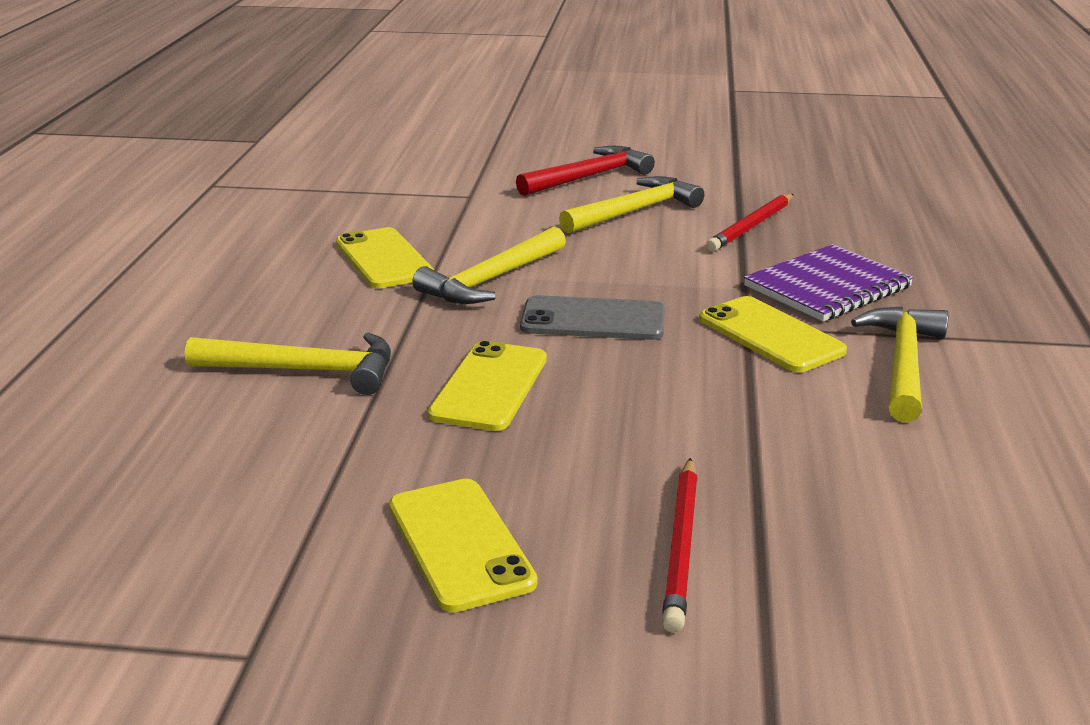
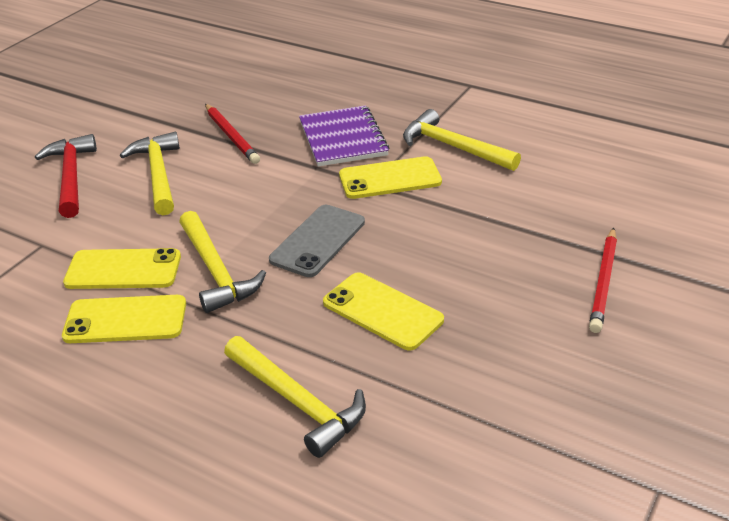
camera: 65 degrees left, 10 degrees up
yellow hammer [185,333,391,395] -> yellow hammer turned 105 degrees clockwise [224,336,366,458]
yellow phone [389,479,538,612] -> yellow phone moved to [63,248,181,289]
red pencil [662,458,698,633] -> red pencil turned 75 degrees clockwise [589,227,617,333]

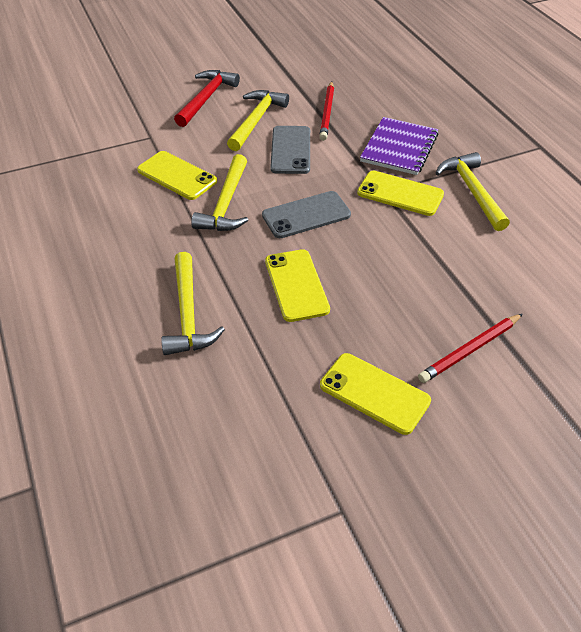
camera: 35 degrees right, 10 degrees up
yellow phone [62,295,186,343] -> yellow phone moved to [320,353,431,435]
none -> grey phone [270,126,310,174]

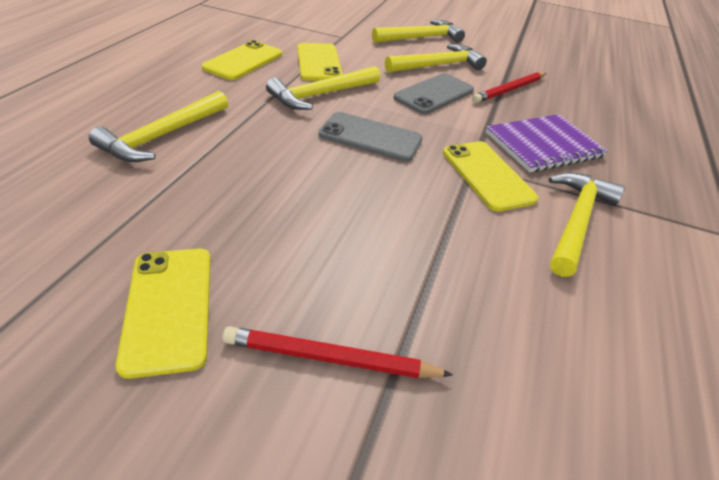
camera: 40 degrees right, 5 degrees down
red hammer [174,70,240,127] -> yellow hammer [372,20,465,43]
yellow phone [265,249,330,322] -> yellow phone moved to [202,40,282,80]

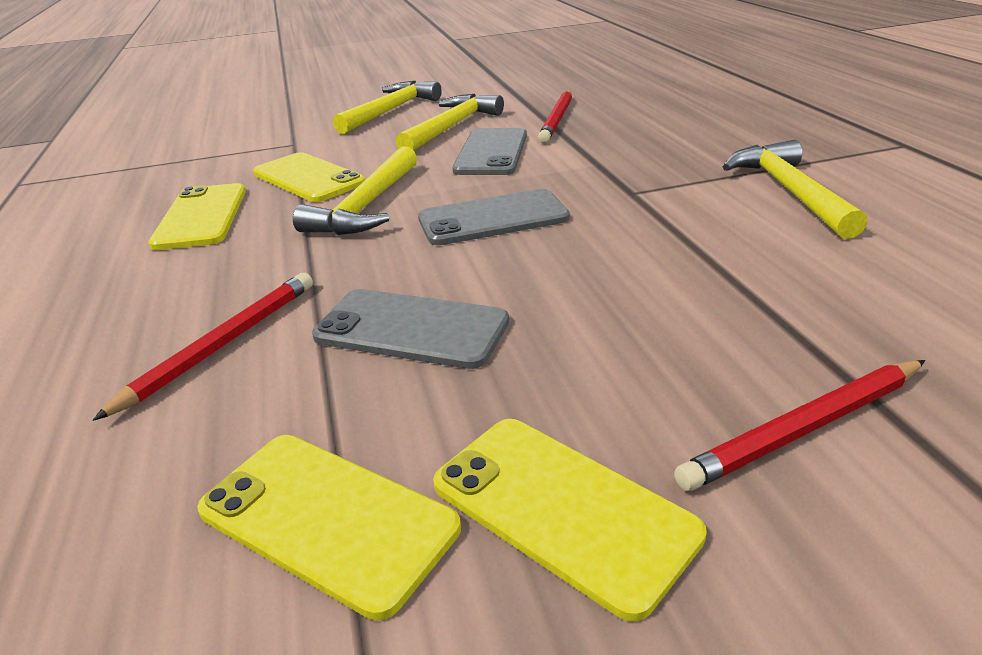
camera: 30 degrees left, 10 degrees down
yellow hammer [89,91,228,162] -> red pencil [93,273,313,421]
yellow phone [443,141,539,212] -> yellow phone moved to [197,435,461,620]
purple notebook [486,114,608,172] -> none
none -> grey phone [312,289,509,369]

